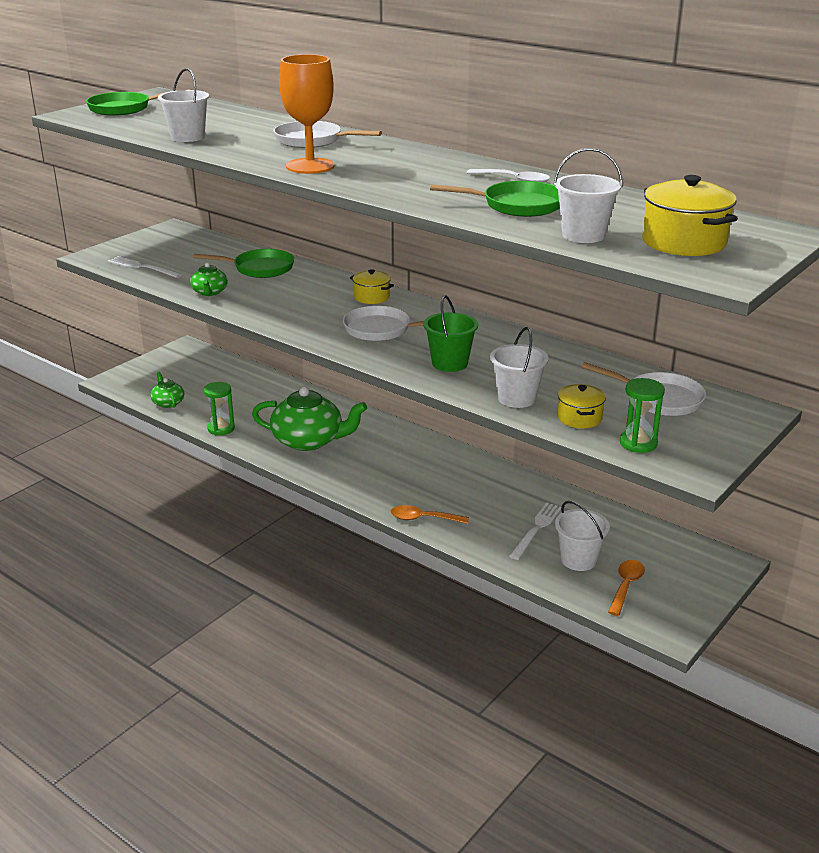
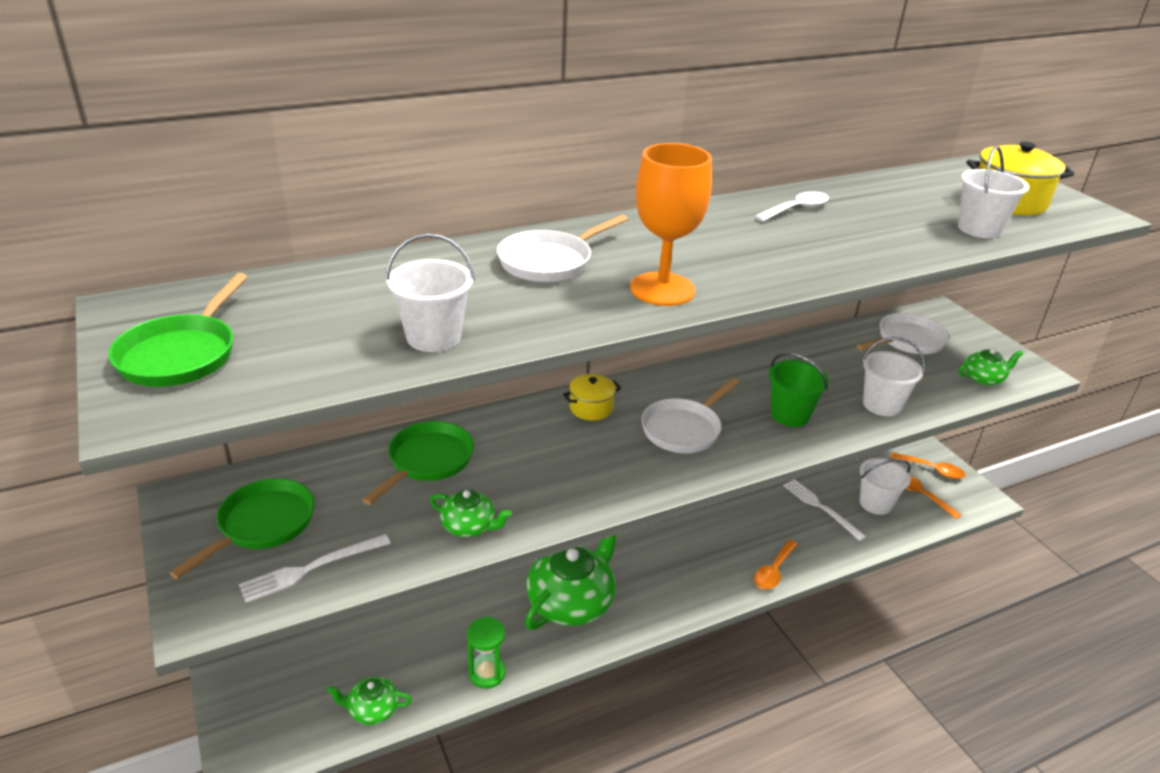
camera: 65 degrees left, 5 degrees up
green pan [430,181,560,217] -> green pan moved to [169,478,314,579]
yellow pot [558,384,606,428] -> none
green hourglass [620,378,665,453] -> green teapot [959,348,1023,386]
none -> orange spoon [891,453,966,479]

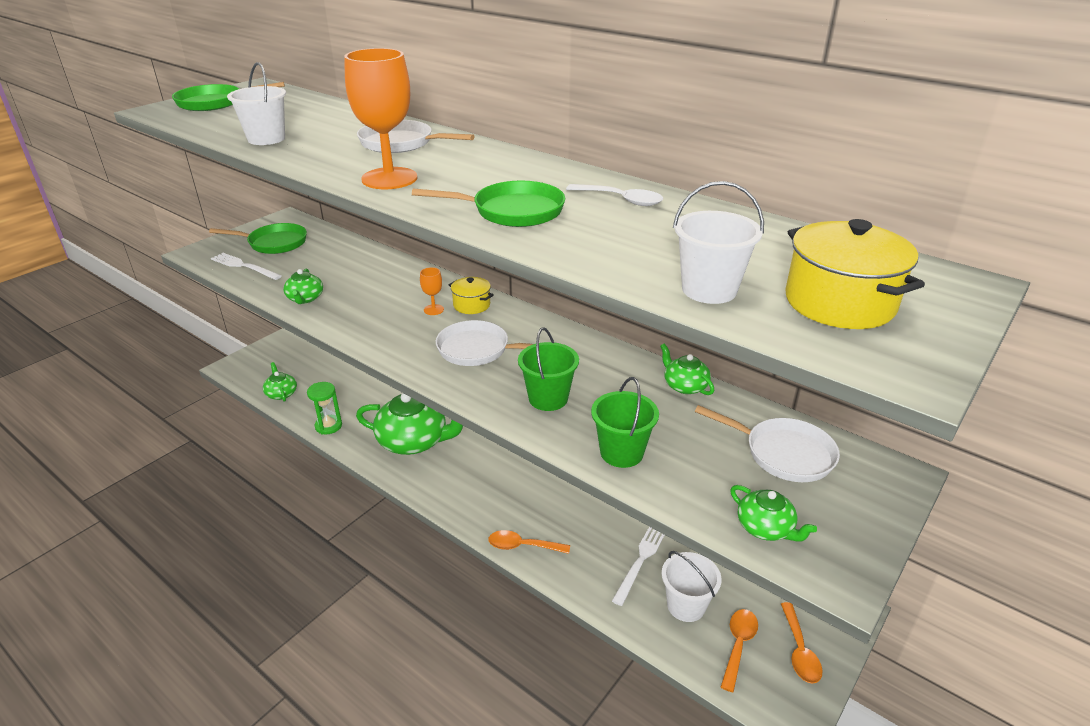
camera: 65 degrees right, 0 degrees up
green pan [362,421,474,505] -> green pan moved to [412,181,565,227]
white bucket [863,337,925,416] -> green bucket [591,377,659,468]
none -> orange goblet [420,267,444,315]
none -> green teapot [660,344,714,395]

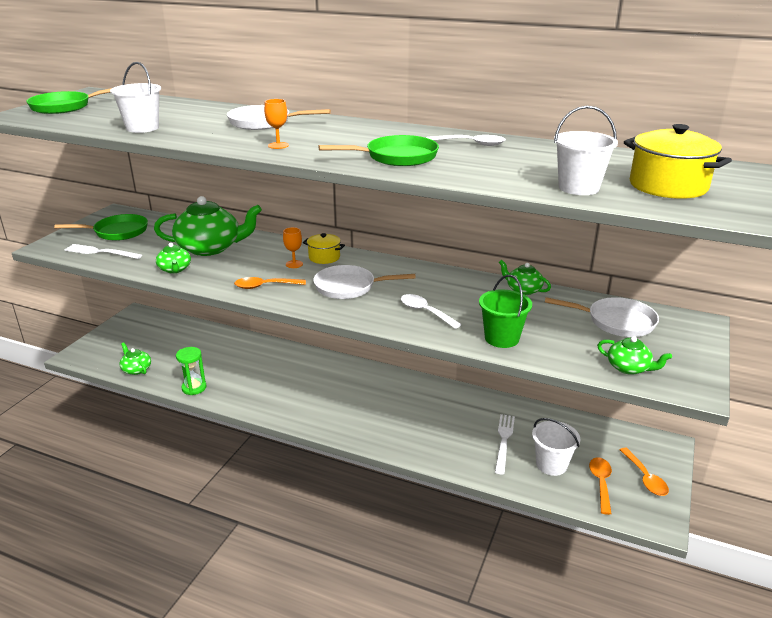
camera: 15 degrees left, 5 degrees down
orange goblet [344,48,417,189] -> orange goblet [264,99,289,149], size x0.45
green teapot [356,393,463,455] -> green teapot moved to [154,196,262,256]
orange spoon [488,530,570,554] -> orange spoon moved to [234,277,306,289]
green bucket [518,327,579,411] -> white spoon [401,294,462,329]

